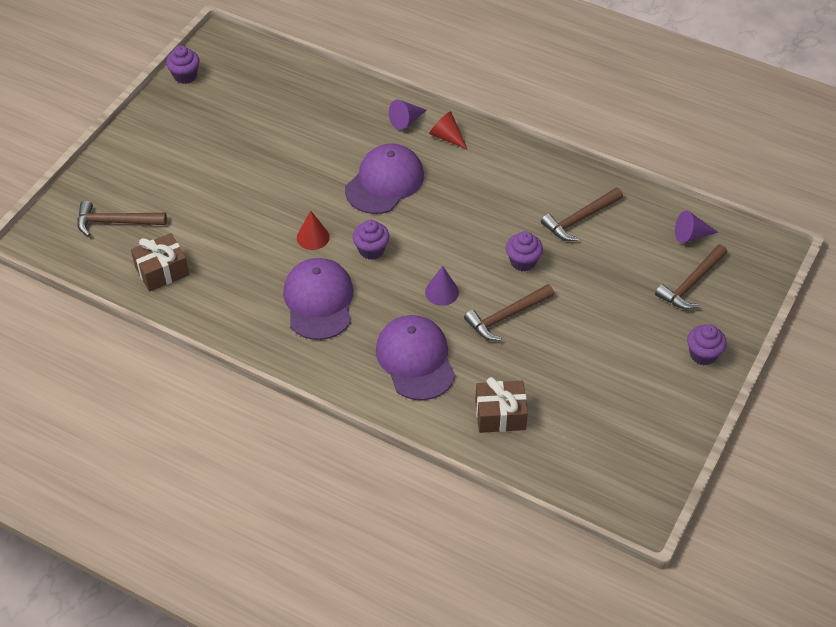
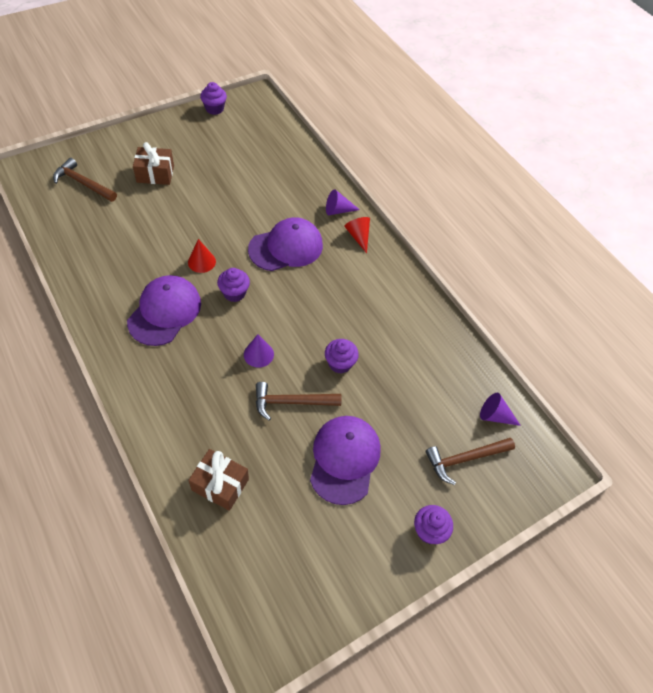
camera: 25 degrees right, 5 degrees up
brown gift [131,233,189,292] -> brown gift moved to [133,142,174,185]
purple cap [376,315,455,400] -> purple cap moved to [310,416,381,505]
brown hammer [541,187,623,241] -> none

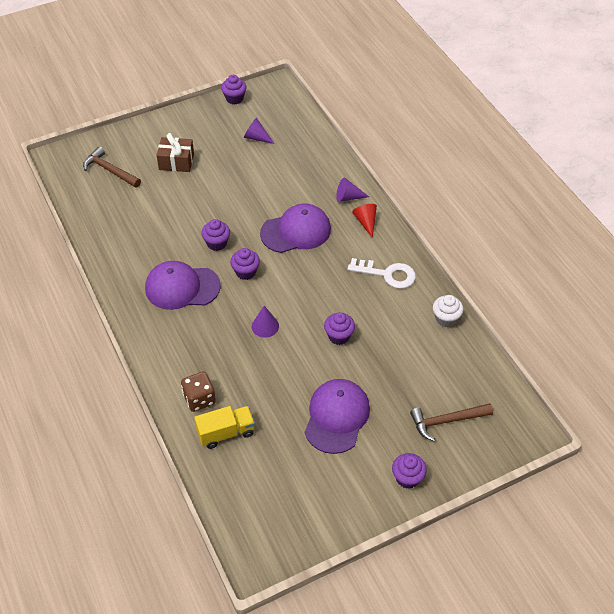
camera: 10 degrees right, 5 degrees down
purple cap [127,275,201,346] -> purple cap turned 120 degrees counterclockwise [145,261,221,310]
red cone [188,239,216,273] -> purple cupcake [201,219,230,251]
brown gift [188,449,249,511] -> yellow truck [194,406,255,449]
brown hammer [256,382,342,420] -> none
purple cone [480,393,521,426] -> purple cone moved to [244,118,275,144]
none -> brown dice [181,371,216,412]
none -> white key [348,258,416,289]
none -> white cupcake [433,295,463,327]

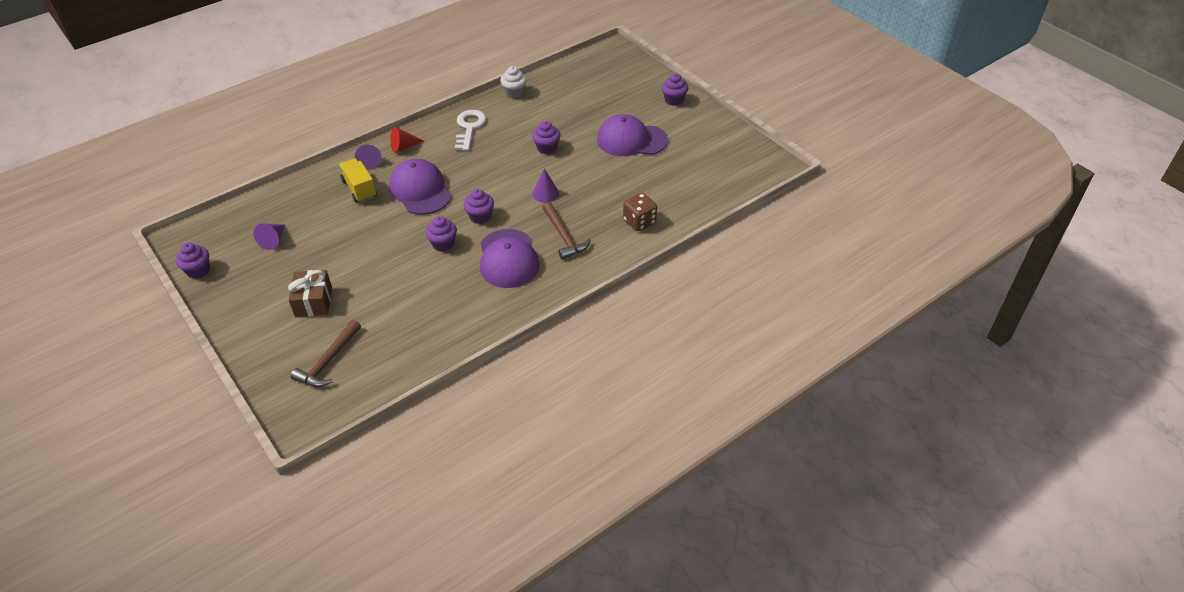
camera: 100 degrees left, 5 degrees down
yellow truck [194,406,255,449] -> yellow truck moved to [339,158,377,203]
brown hammer [410,403,493,441] -> brown hammer moved to [543,202,591,260]

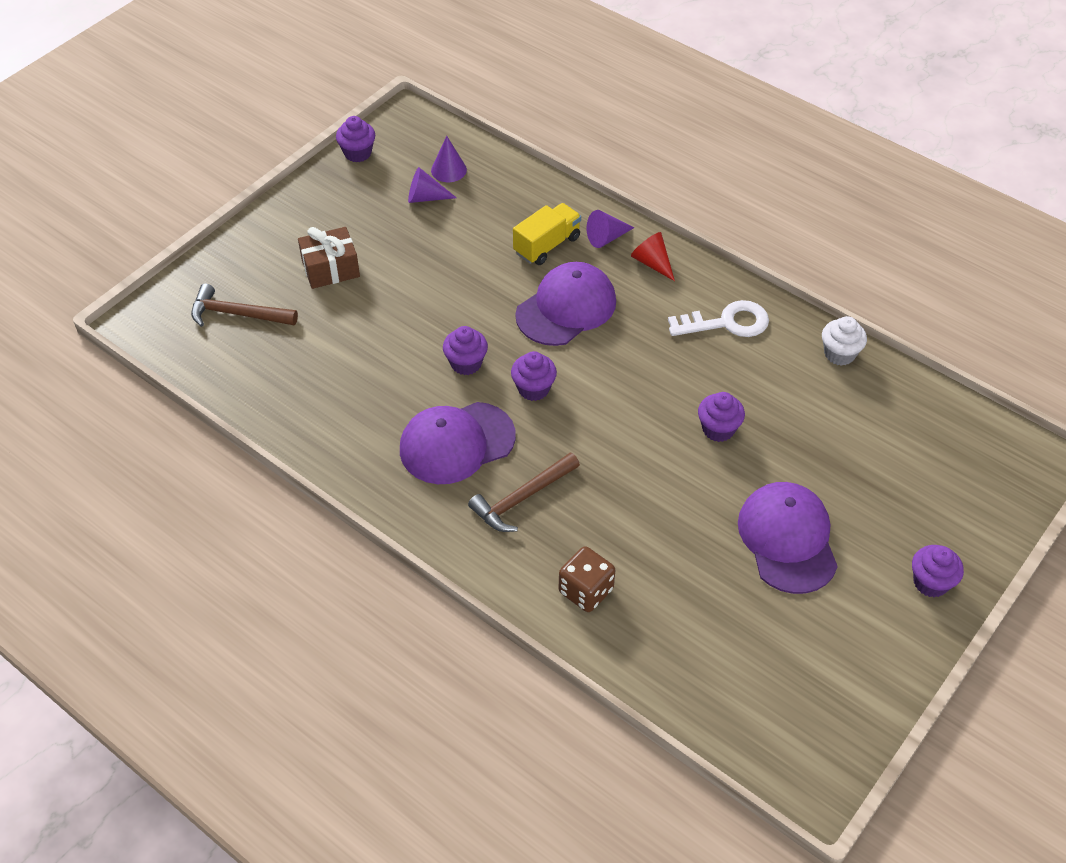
camera: 75 degrees right, 5 degrees up
purple cone [533,168,559,203] -> purple cone moved to [431,136,467,182]

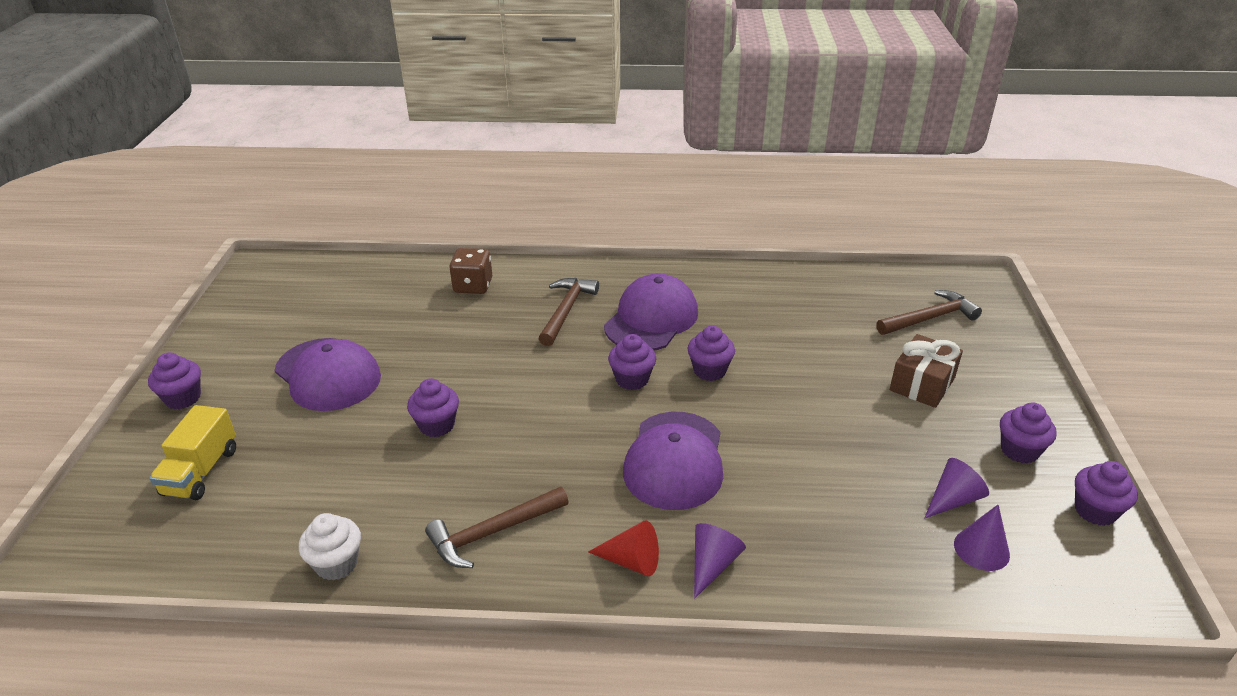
camera: 145 degrees right, 15 degrees down
yellow truck [513,203,581,265] -> yellow truck moved to [149,405,236,500]
white key [668,300,769,337] -> brown hammer [425,487,569,568]
none -> purple cupcake [1000,403,1057,463]

